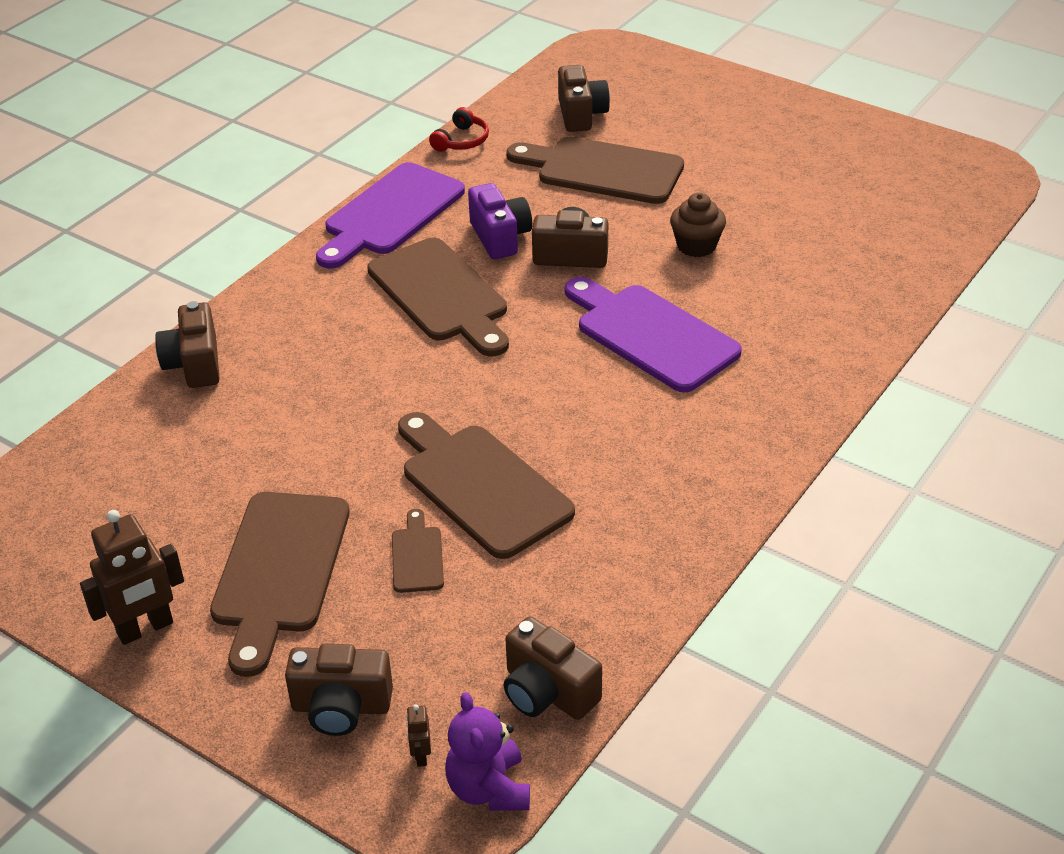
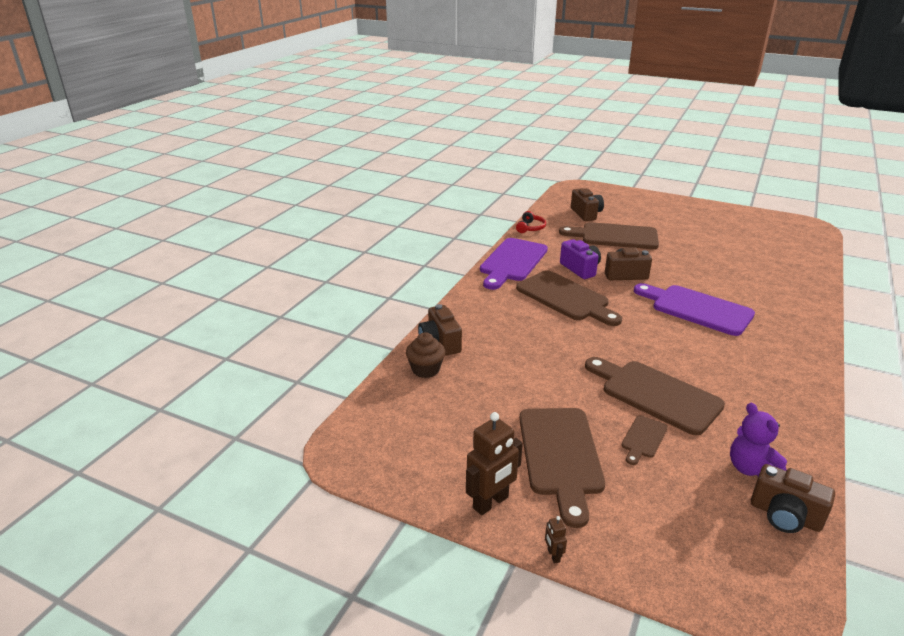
camera: 10 degrees left, 10 degrees down
brown camera [285,644,393,736] -> none
brown cutting board [392,509,444,593] -> brown cutting board turned 135 degrees counterclockwise [622,415,668,465]
brown robot [406,704,431,767] -> brown robot moved to [545,516,567,564]
purple teddy bear [445,692,530,811] -> purple teddy bear moved to [730,403,787,476]
brown cupcake [670,193,726,257] -> brown cupcake moved to [406,332,445,378]

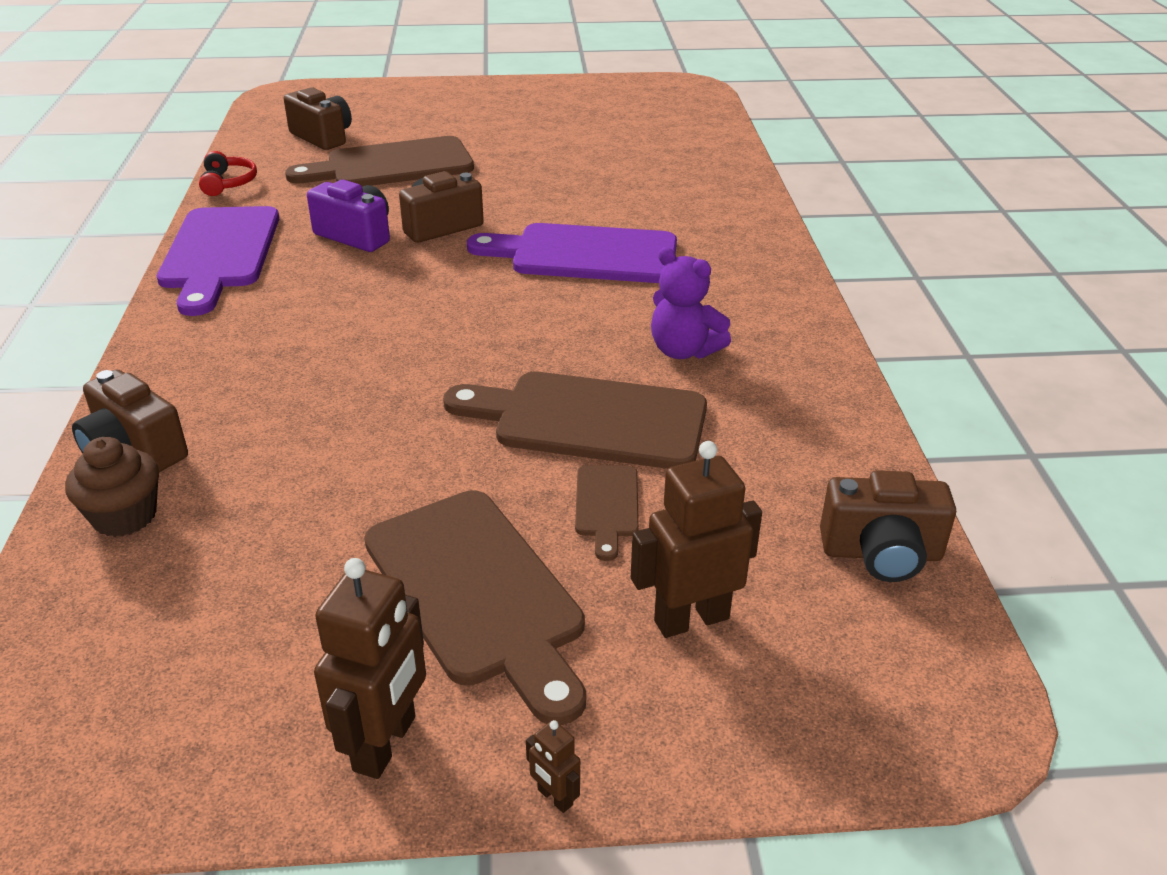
camera: 30 degrees left, 5 degrees up
brown cutting board [516,270,622,326] -> none
purple teddy bear [730,403,787,476] -> purple teddy bear moved to [651,247,731,359]
none -> brown robot [631,441,762,638]

